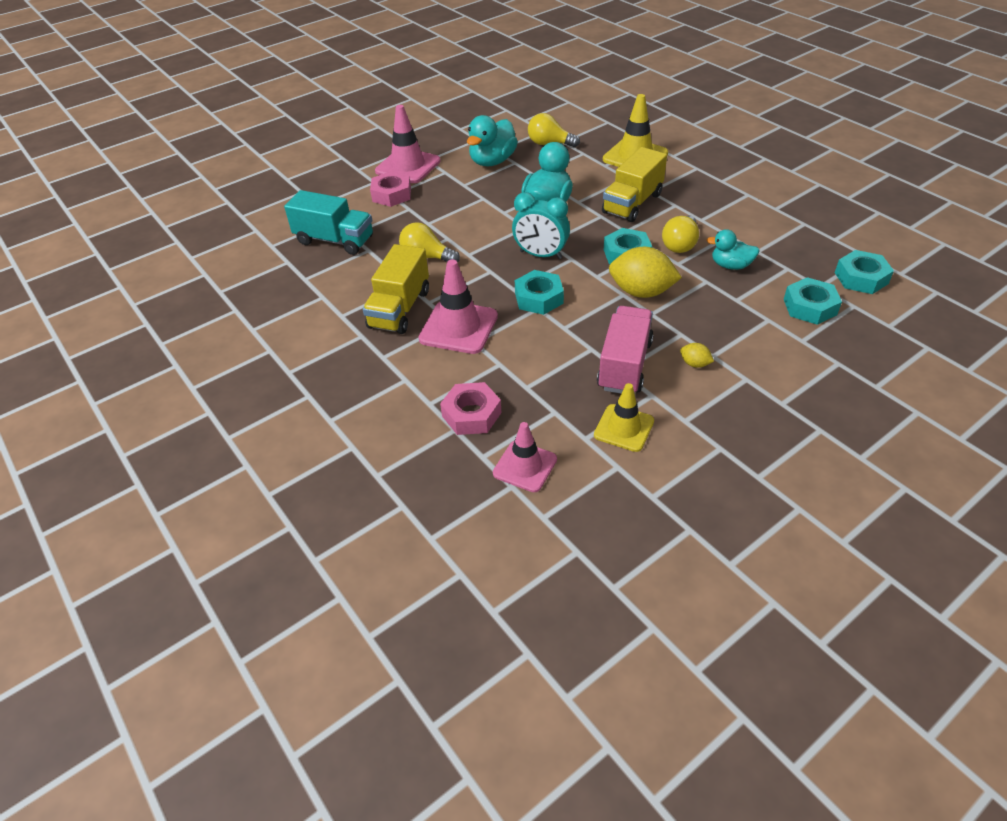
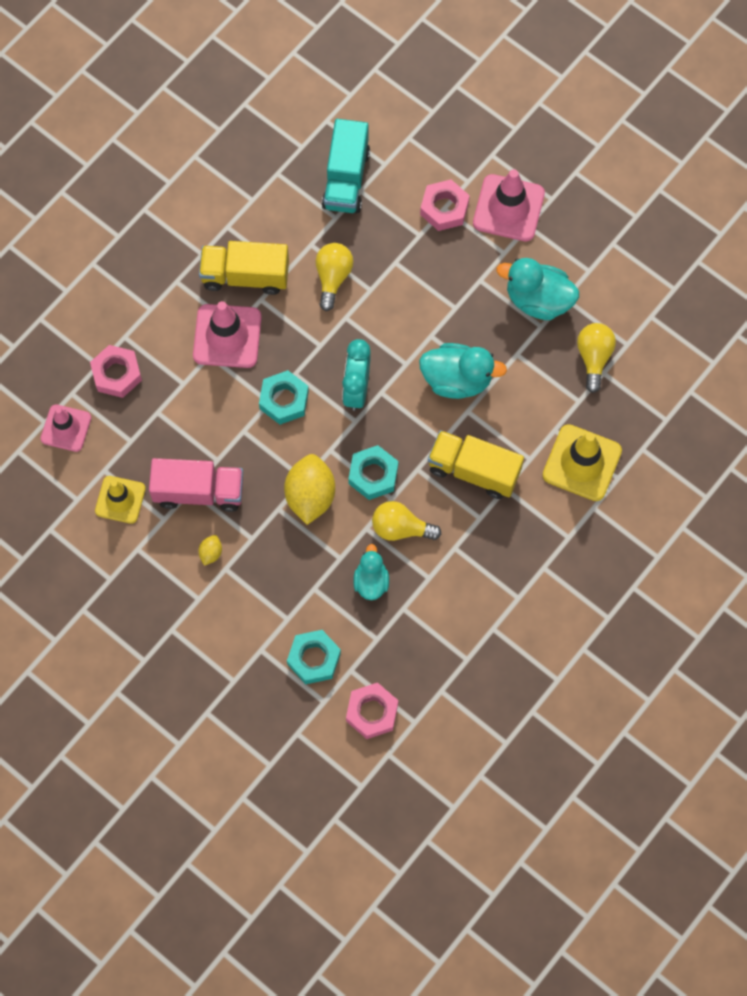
camera: 75 degrees right, 25 degrees up
turquoise nut [835,250,894,294] -> pink nut [346,683,398,739]

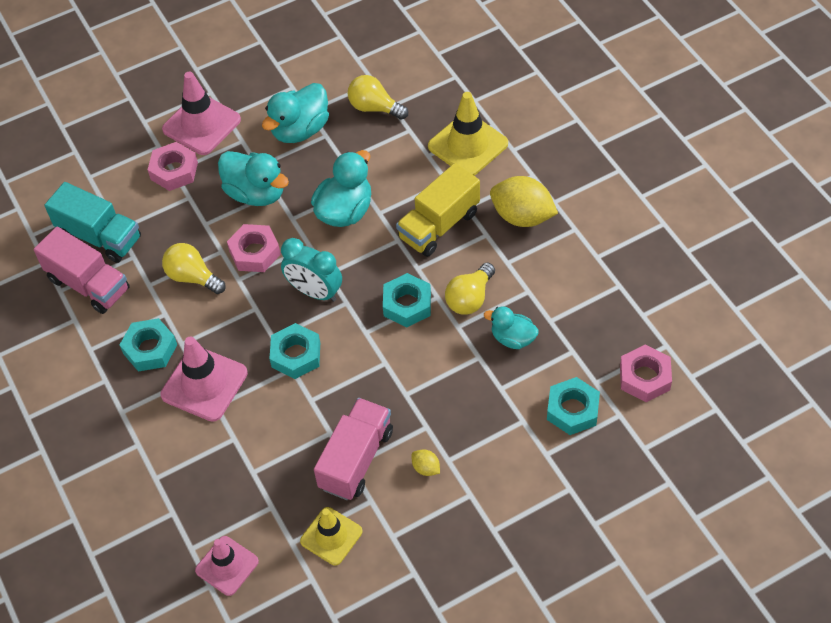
camera: 65 degrees left, 15 degrees down
pink nut [90,345,142,398] -> pink nut moved to [227,224,281,272]
yellow truck [199,241,289,295] -> turquoise nut [120,318,177,372]
yellow lemon [284,454,335,525] -> yellow lemon moved to [490,176,558,227]
none -> pink truck [34,227,130,314]
none -> turquoise duck [218,151,289,206]

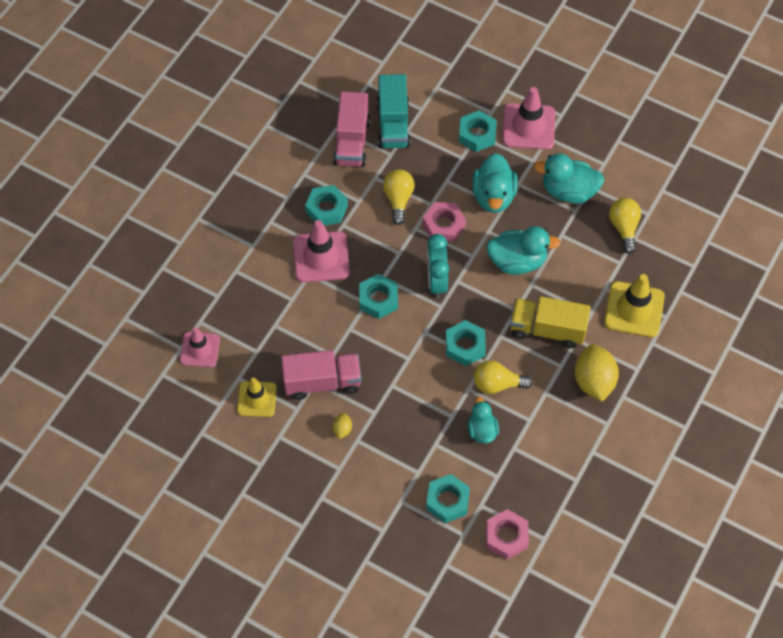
camera: 55 degrees right, 5 degrees up
pink nut [148,142,198,191] -> turquoise nut [459,110,497,152]

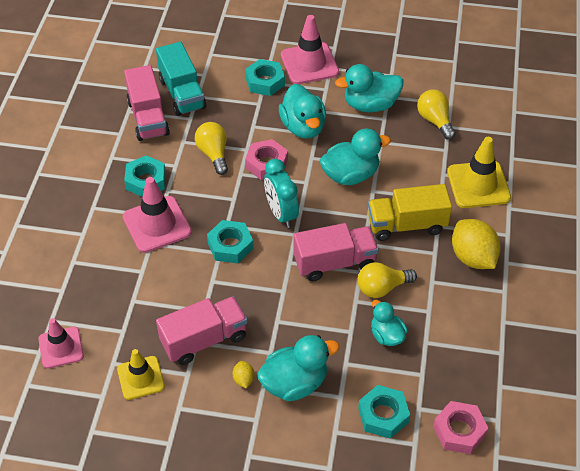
camera: 20 degrees left, 10 degrees down
turquoise nut [446,320,486,366] -> pink truck [294,223,379,281]
none -> turquoise duck [257,335,339,401]

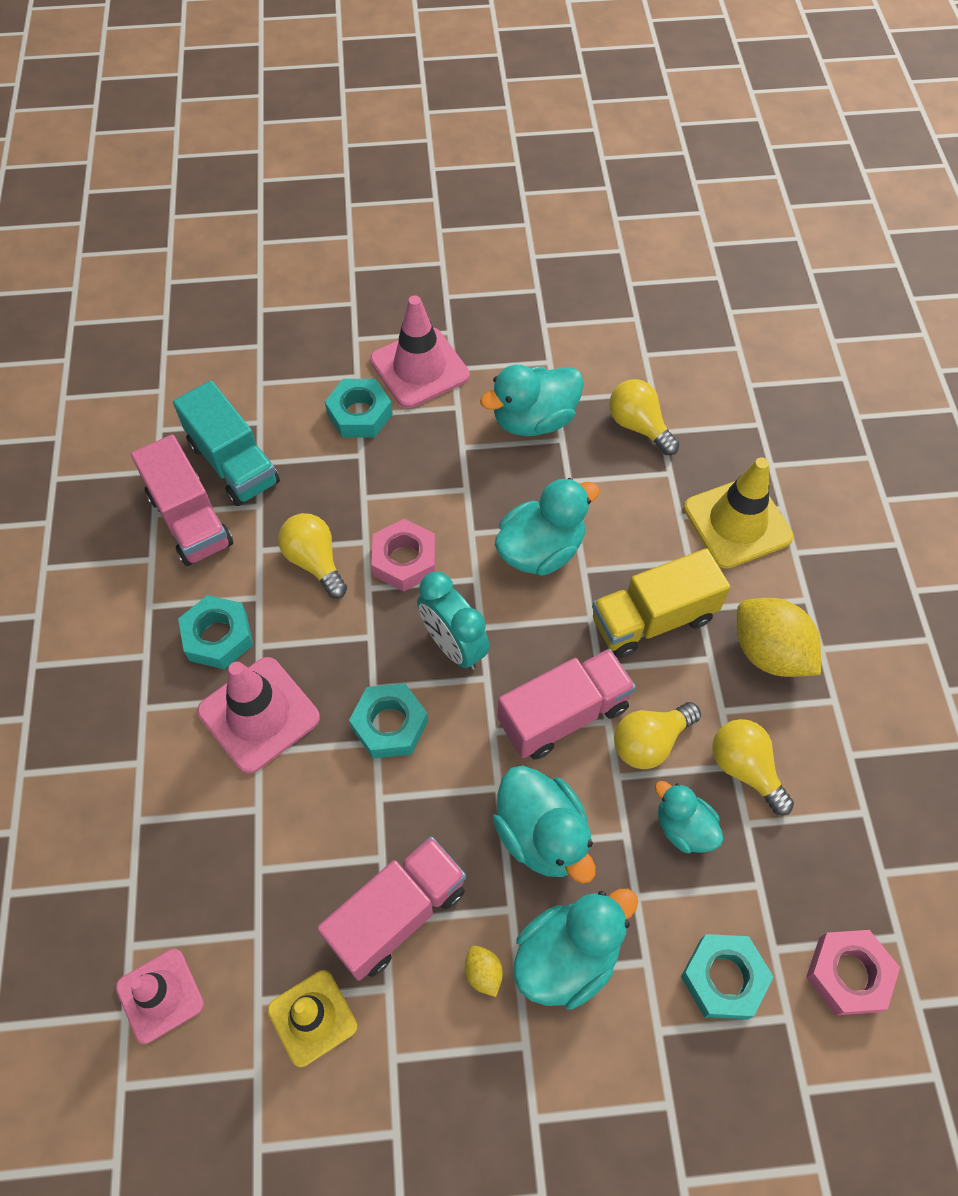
camera: 15 degrees left, 10 degrees up
turquoise duck [279,84,326,139] -> turquoise duck moved to [493,766,596,884]
none -> yellow light bulb [712,719,794,816]

